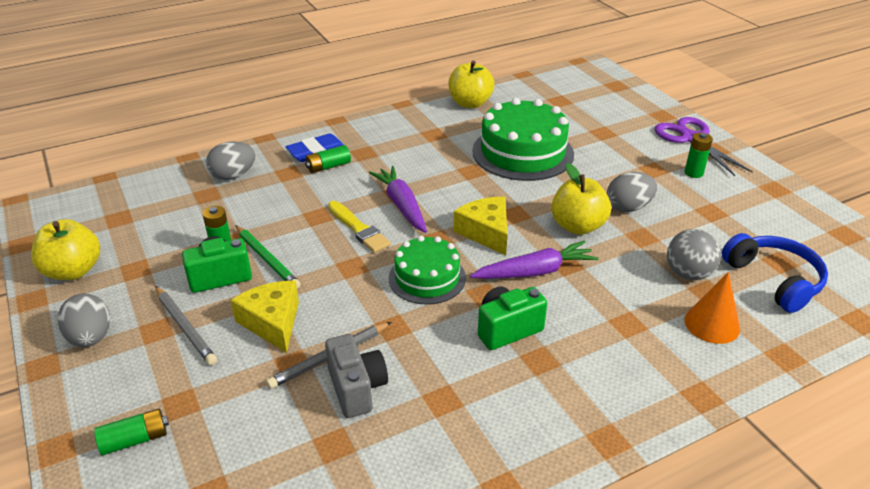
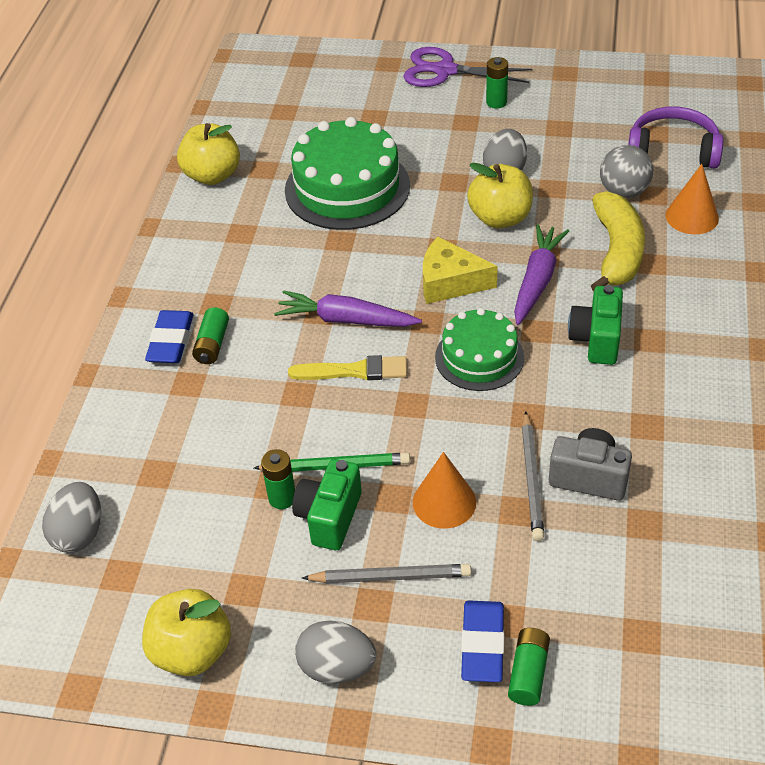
camera: 50 degrees left, 10 degrees up
grey egg [206,142,256,180] -> grey egg moved to [42,482,101,553]
yellow cheese [230,281,299,353] -> orange cone [413,452,476,529]
blue headphones [722,233,828,313] -> purple headphones [628,107,723,168]
none -> blue eraser [461,600,504,682]
none -> yellow banana [591,191,645,291]

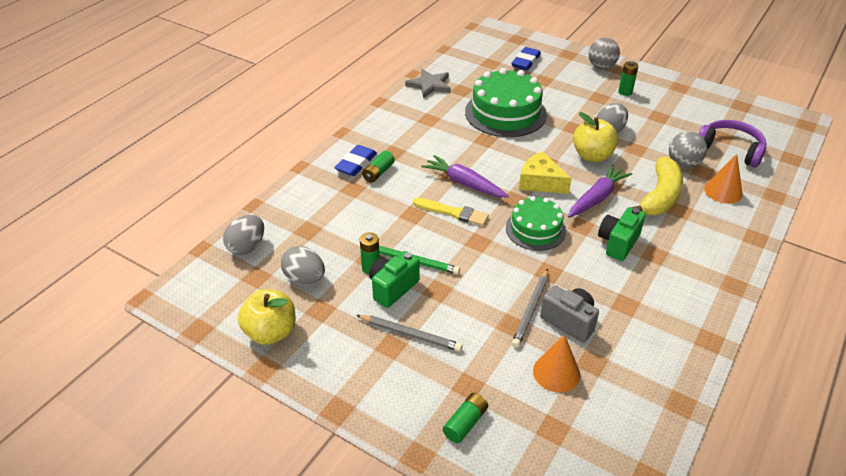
camera: 20 degrees right, 5 degrees down
yellow apple [177,123,240,185] -> grey star [405,69,451,98]
grey egg [295,621,376,684] -> grey egg moved to [281,246,325,284]
purple scissors [403,47,532,87] -> grey ball [588,37,620,69]
orange cone [413,452,476,529] -> orange cone moved to [533,335,580,393]
blue eraser [461,600,504,682] -> blue eraser moved to [511,47,541,70]

